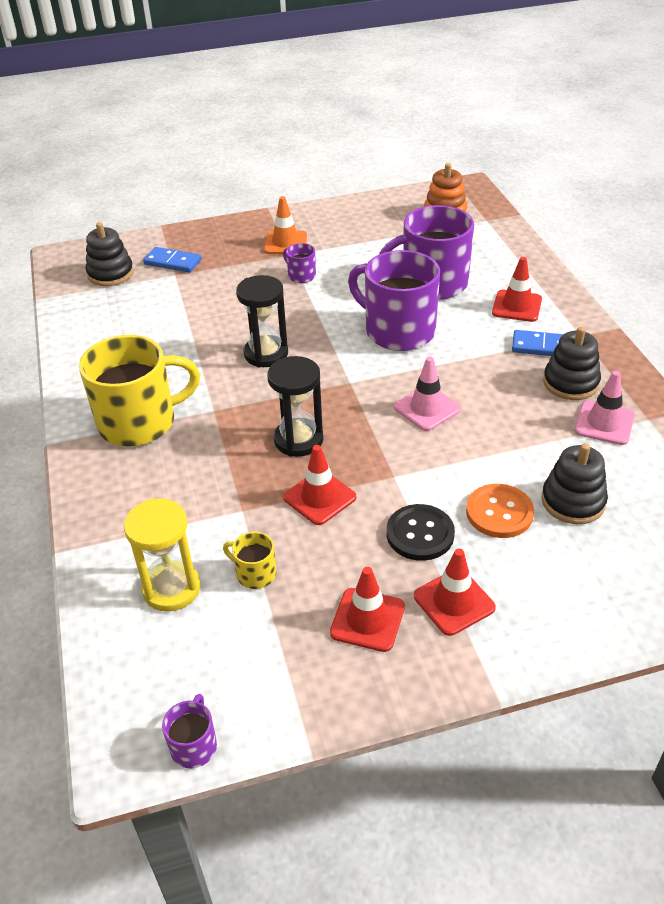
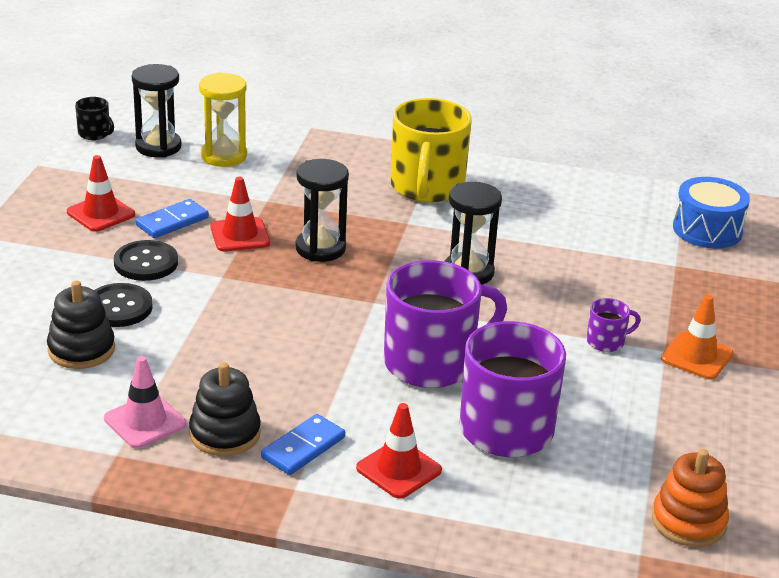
camera: 115 degrees right, 10 degrees down
black stacking toy [86,222,134,286] -> blue drum [673,177,750,248]
blue domino [143,247,201,273] -> blue domino moved to [136,199,209,238]
purple mug [162,694,217,768] -> black mug [75,97,114,140]
yellow mug [223,532,276,589] -> none
pink traffic cone [394,357,461,431] -> none
red traffic cone [414,549,496,636] -> none
orange button [466,484,534,538] -> black button [95,283,153,327]
none -> black hourglass [132,64,182,158]

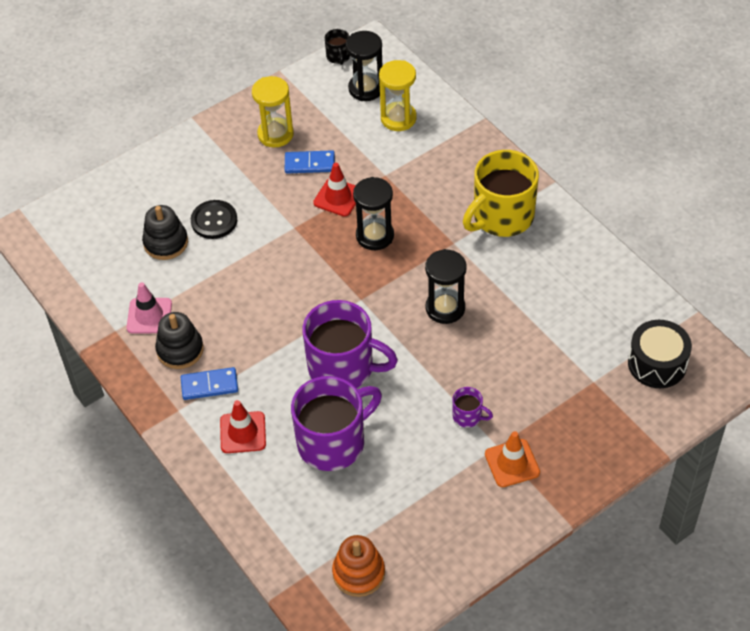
camera: 45 degrees right, 20 degrees up
red traffic cone [67,155,135,232] -> yellow hourglass [252,76,294,147]
black button [114,240,178,281] -> none
blue drum [673,177,750,248] -> black drum [628,320,692,388]

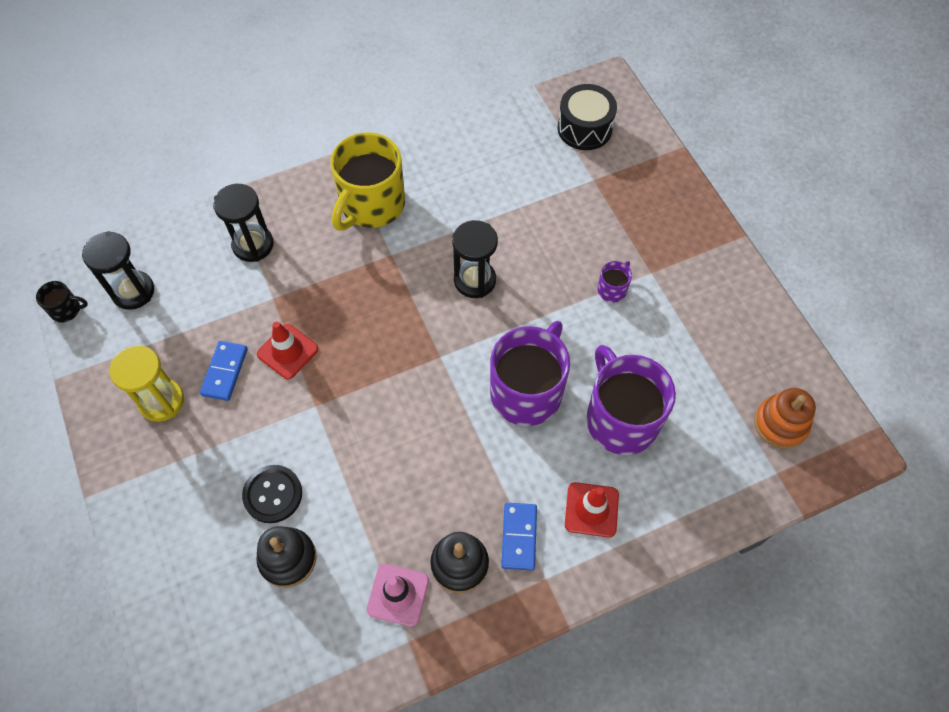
camera: 80 degrees left, 10 degrees up
black hourglass [353,177,394,250] -> black hourglass moved to [213,184,274,262]
yellow hourglass [379,60,417,131] -> none
yellow mug [463,150,539,237] -> yellow mug turned 60 degrees clockwise [330,132,405,231]
orange traffic cone [485,431,540,487] -> none

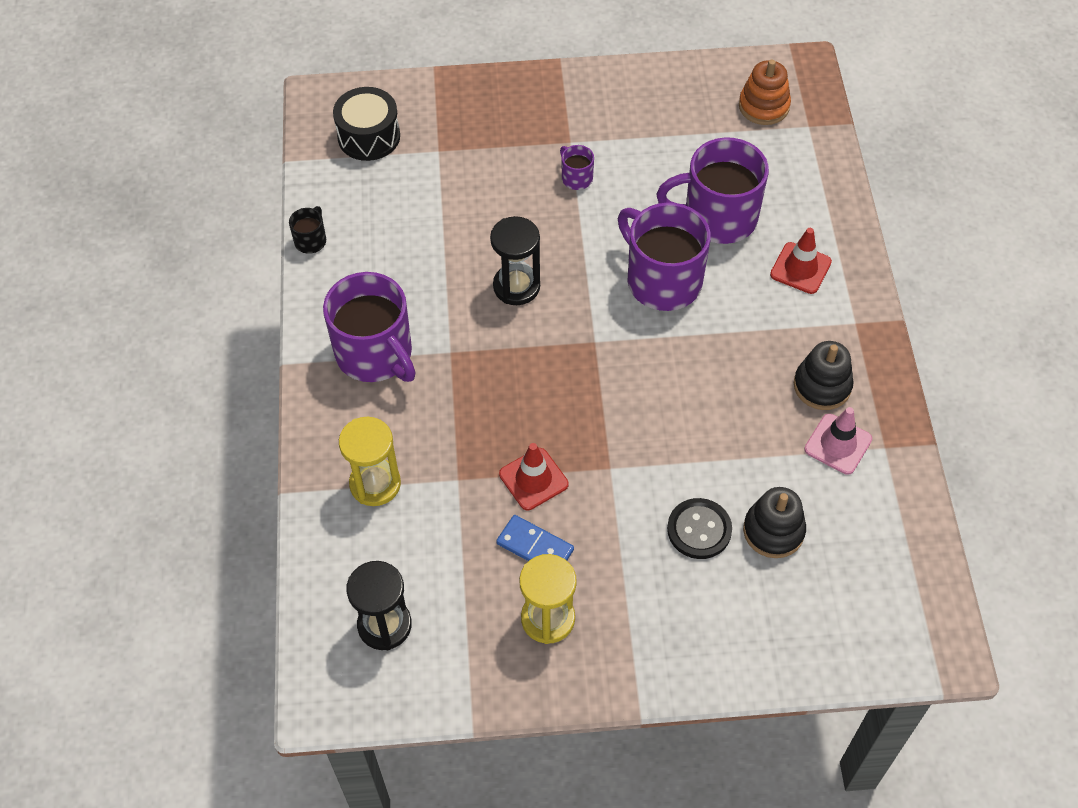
camera: 70 degrees left, 5 degrees down
black mug [36,281,88,323] -> black mug moved to [289,206,326,254]
black hourglass [213,184,274,262] -> yellow hourglass [339,417,401,506]
yellow mug [330,132,405,231] -> purple mug [323,272,416,382]
blue domino [501,503,537,571] -> none

